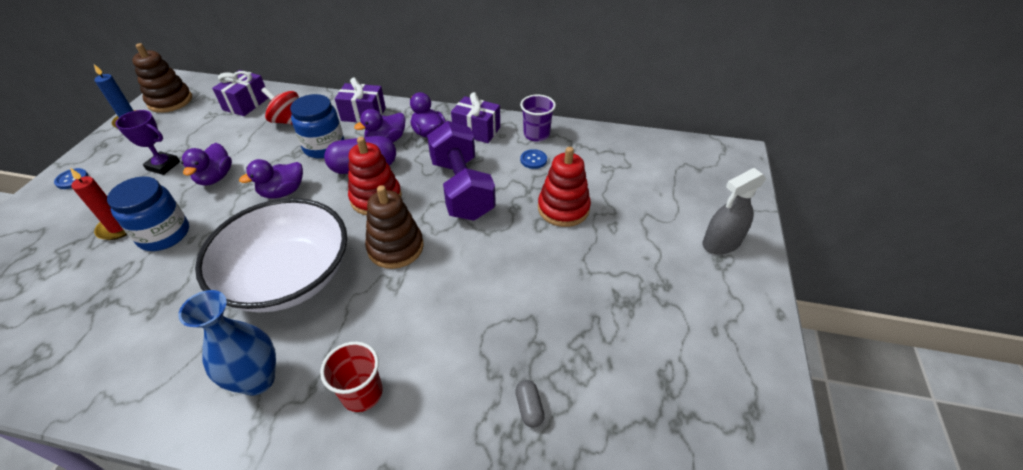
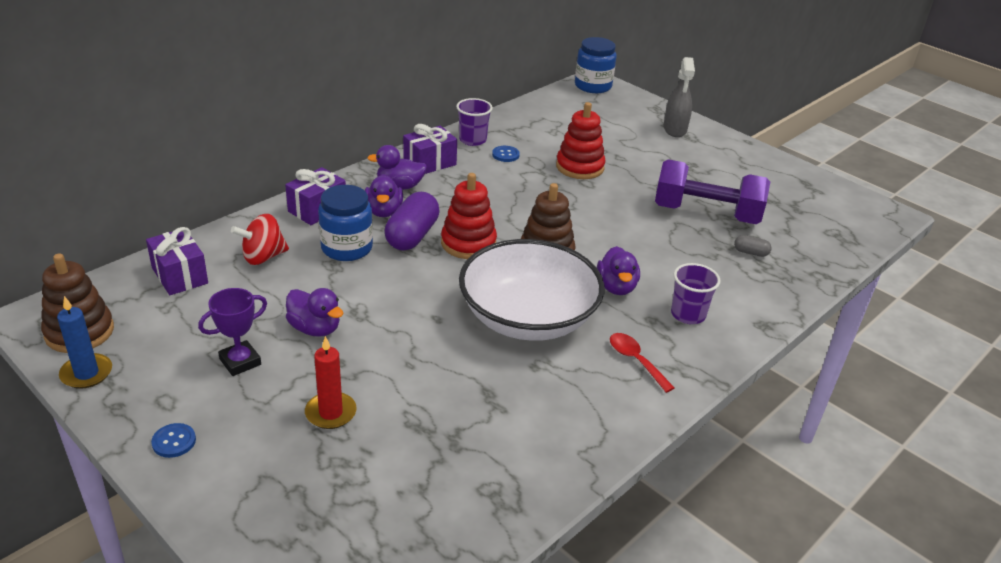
camera: 60 degrees left, 10 degrees down
blue jar [107,176,189,251] -> blue jar moved to [575,37,617,93]
blue vase [178,290,276,396] -> red spoon [610,333,675,393]
purple duck [239,159,303,199] -> purple duck moved to [597,246,640,295]
red cup [320,342,383,412] -> purple cup [671,263,721,324]
purple dumbbell [427,121,496,221] -> purple dumbbell moved to [655,159,770,224]

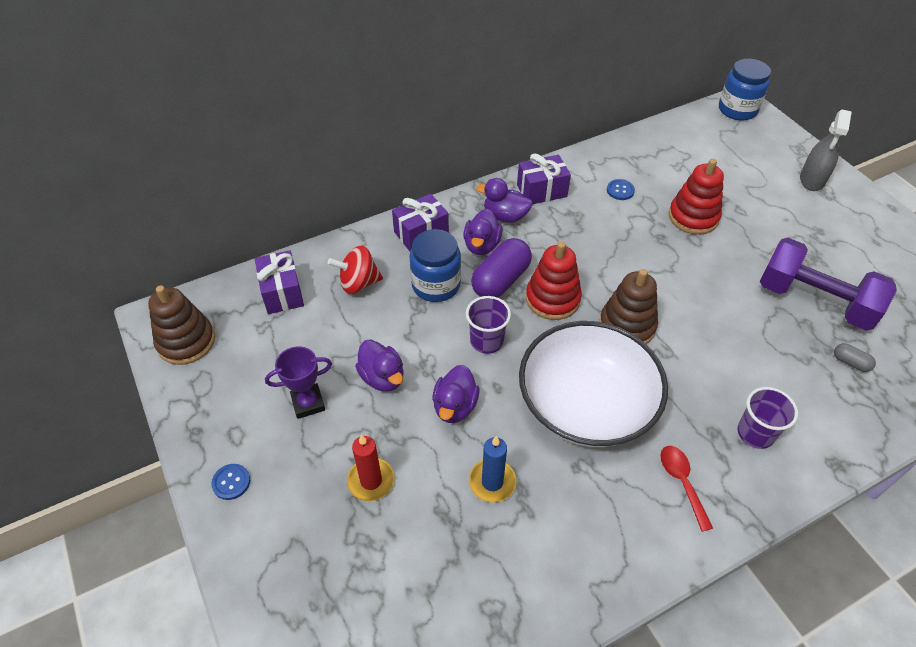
camera: 20 degrees right, 15 degrees up
blue candle [57,296,112,389] -> blue candle moved to [469,436,516,502]
purple cup [456,98,493,146] -> purple cup moved to [466,296,511,354]
purple duck [597,246,640,295] -> purple duck moved to [432,365,480,423]

